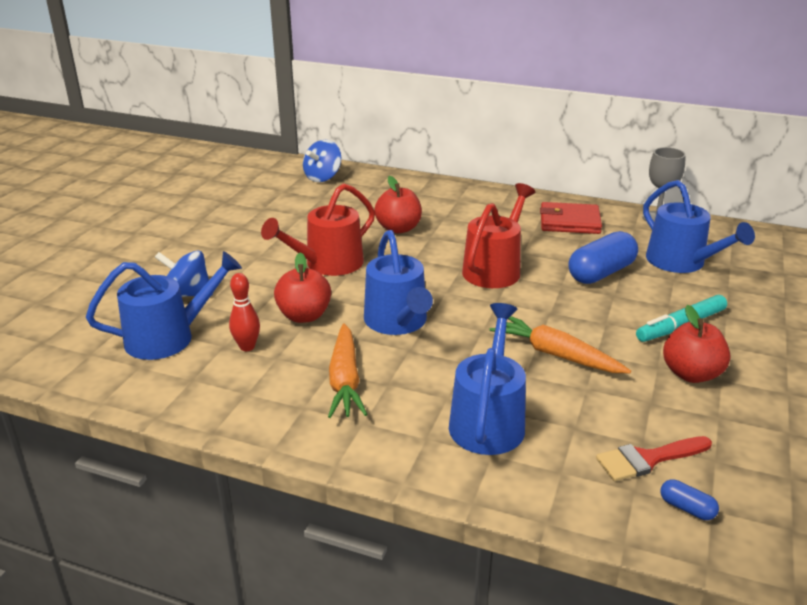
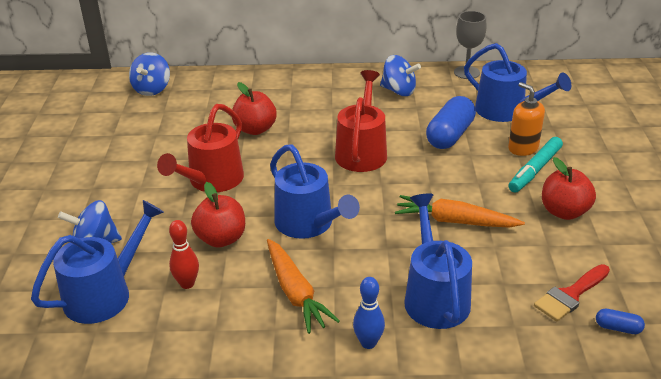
camera: 20 degrees left, 5 degrees up
red wallet [540,202,602,234] -> blue spinning top [380,55,421,96]
none -> blue bowling pin [353,277,385,349]
none -> orange soap dispenser [508,82,545,156]

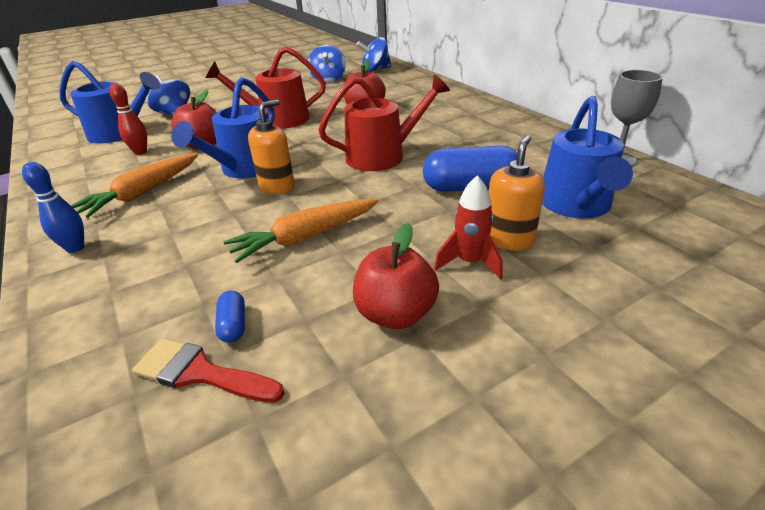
camera: 60 degrees right, 0 degrees up
blue spinning top [380,55,421,96] -> blue spinning top moved to [308,45,346,83]
orange carrot [395,195,525,228] -> orange carrot turned 105 degrees counterclockwise [224,199,379,263]
blue watering can [404,193,472,329] -> none
turquoise marker [508,137,563,192] -> red rocket [434,175,503,280]
blue capsule [596,309,645,334] -> blue capsule moved to [215,291,245,343]
none -> orange soap dispenser [248,99,295,194]

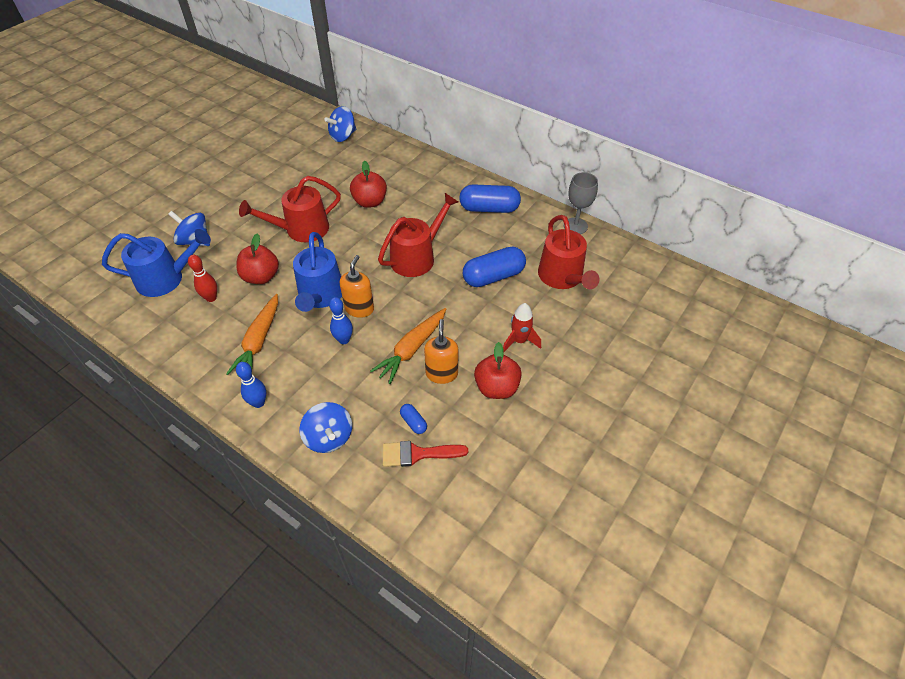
camera: 25 degrees left, 15 degrees up
blue spinning top [308,45,346,83] -> blue spinning top moved to [300,402,352,453]
orange soap dispenser [489,135,545,251] -> orange soap dispenser moved to [424,319,459,384]
blue watering can [542,96,633,218] -> red watering can [538,215,599,289]
none -> blue bowling pin [329,297,353,344]
none -> blue capsule [459,184,521,213]

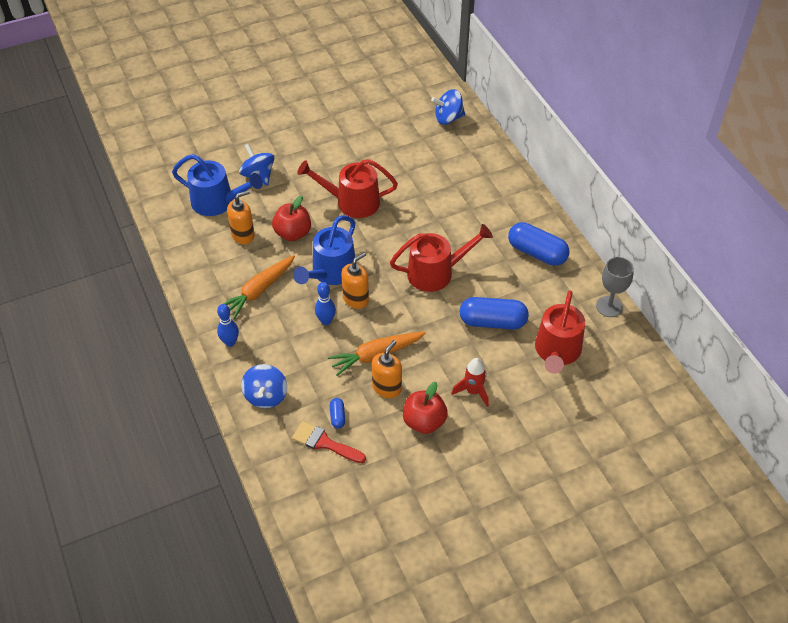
camera: 30 degrees right, 0 degrees up
red bowling pin [188,255,217,302] -> orange soap dispenser [227,190,255,244]
red apple [350,161,387,208] -> none

